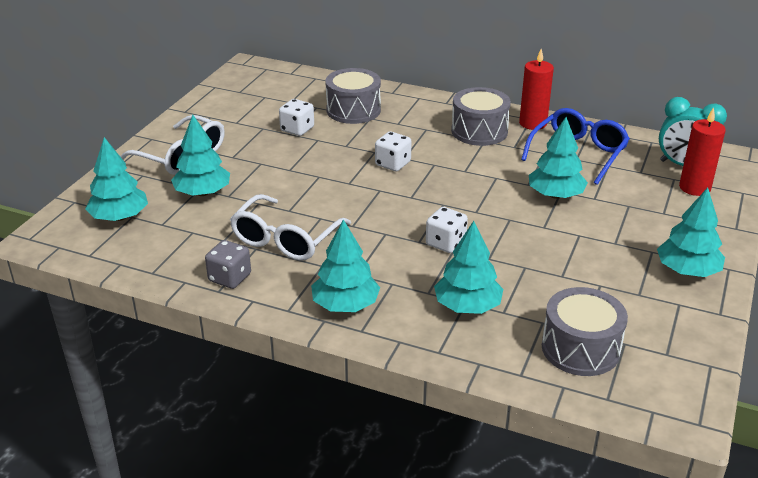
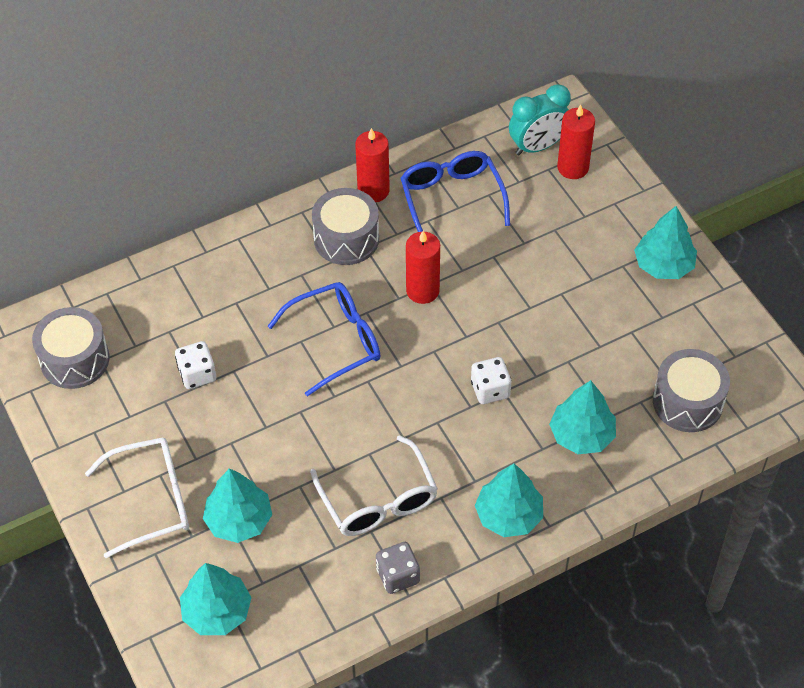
camera: 50 degrees left, 20 degrees up
grey drum [325,68,381,124] -> grey drum moved to [32,307,109,389]
white dice [375,131,412,171] -> blue glasses [268,282,381,397]
turquoise tree [529,117,588,199] -> none
none -> red candle [406,231,440,304]

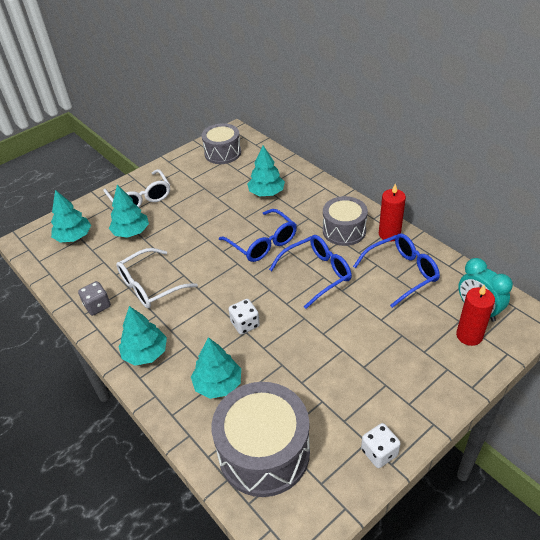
camera: 80 degrees right, 10 degrees down
white dice [175,341,216,389] -> white dice moved to [361,423,401,468]
red candle [406,231,440,304] -> blue glasses [269,235,352,309]
turquoise tree [634,206,697,279] -> turquoise tree moved to [247,146,285,196]
grey drum [653,349,730,432] -> grey drum [211,382,310,497], size x1.55

